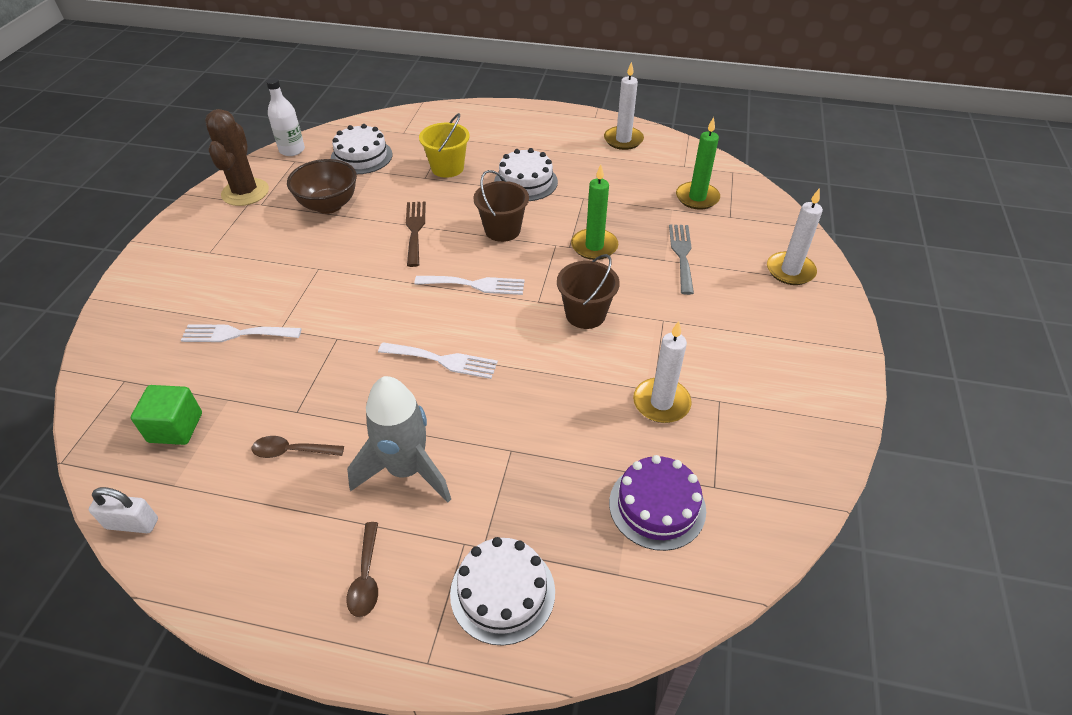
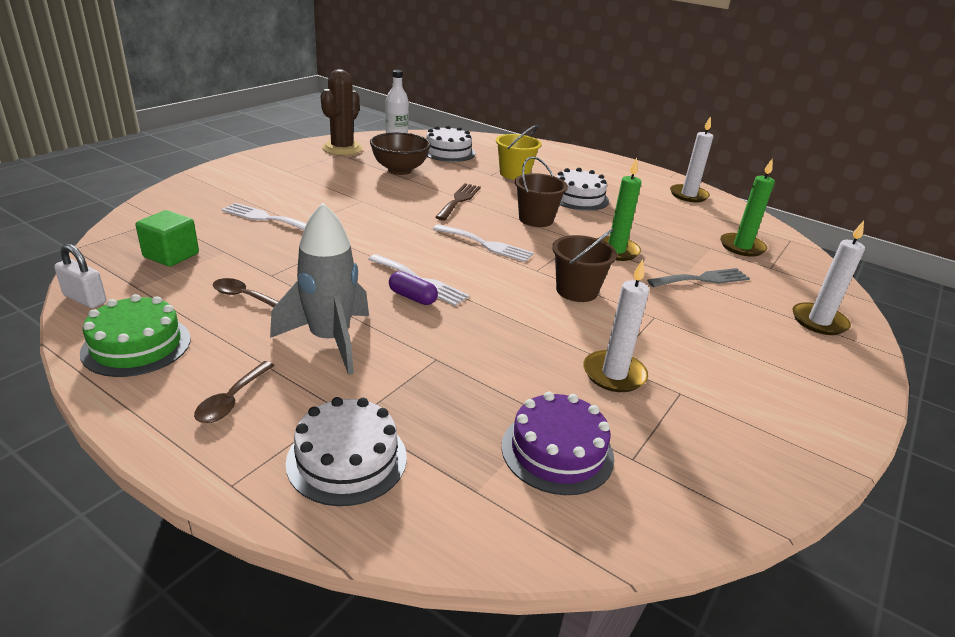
camera: 20 degrees right, 15 degrees down
grey fork [669,224,694,295] -> grey fork turned 45 degrees clockwise [647,268,750,287]
none -> green cake [80,294,191,377]
none -> purple capsule [389,271,438,305]

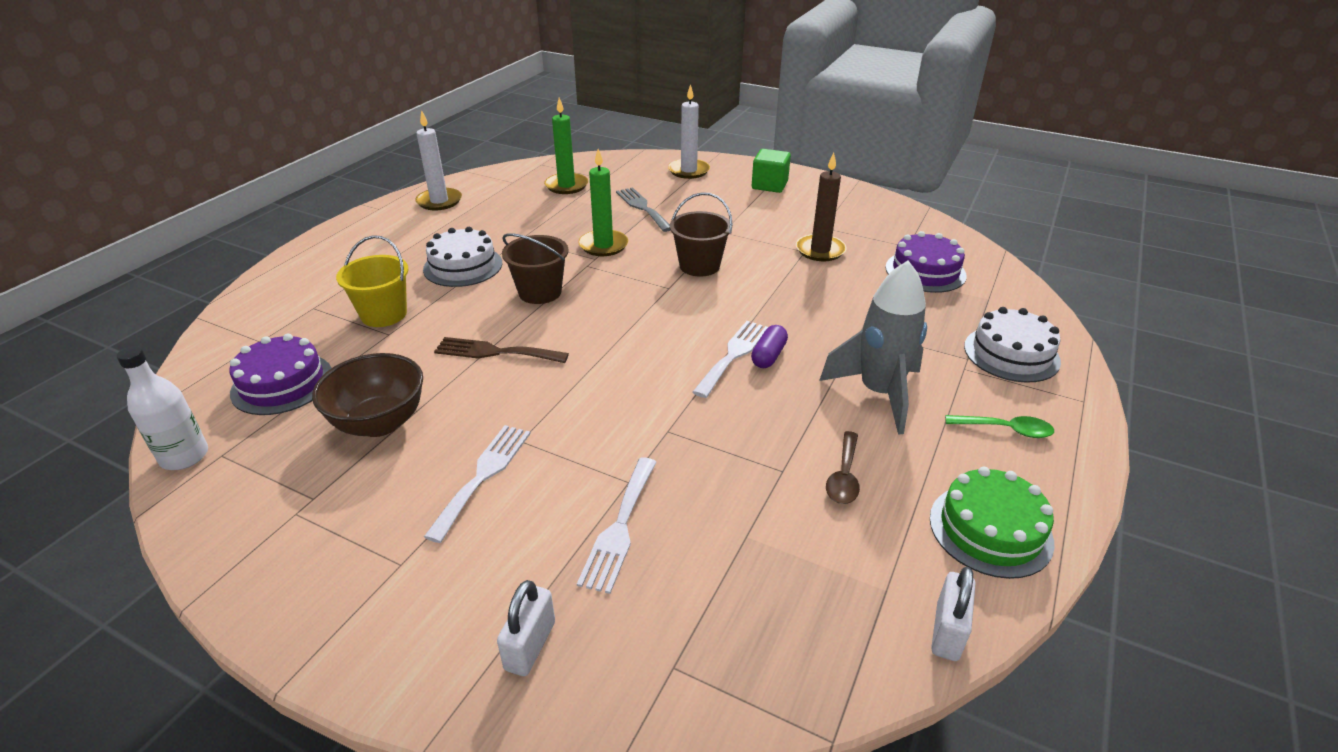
camera: 95 degrees left, 5 degrees up
green cube [136,210,199,267] -> green cube moved to [752,149,791,193]
brown spoon [194,361,275,423] -> green spoon [945,415,1054,438]
brown cactus [321,69,363,155] -> none
white cake [426,125,475,162] -> purple cake [230,334,332,415]
white fork [433,224,534,262] -> white fork moved to [424,425,531,543]
white candle [583,259,649,392] -> brown candle [796,153,847,261]
none -> white padlock [497,580,555,676]

